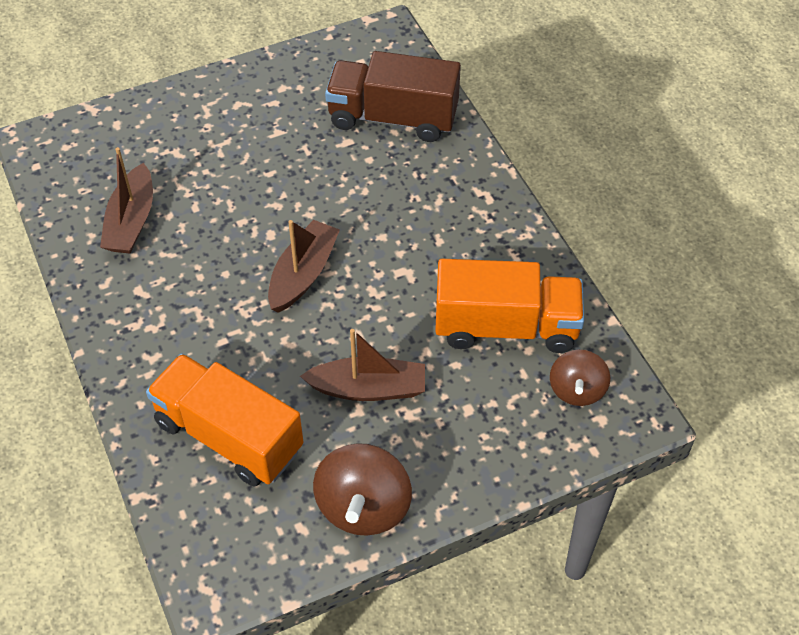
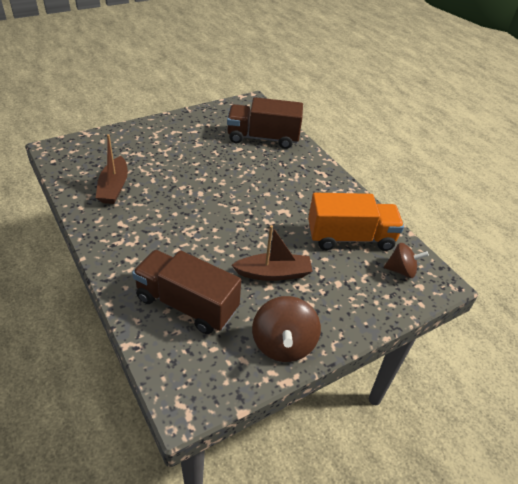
camera: 10 degrees left, 10 degrees down
orange truck [146,353,304,487] -> brown truck [132,250,241,334]
brown boat [268,220,340,313] -> none
brown spinning top [550,350,610,406] -> brown spinning top turned 90 degrees counterclockwise [384,243,429,278]

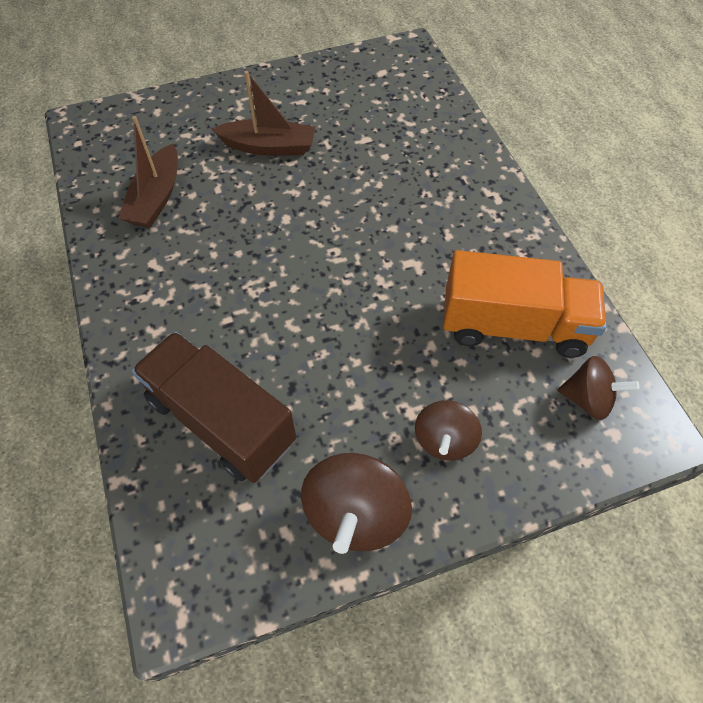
camera: 15 degrees right, 15 degrees up
brown truck [227,97,303,149] -> none
brown boat [232,225,313,281] -> brown boat moved to [212,71,315,156]
none -> brown spinning top [415,400,482,460]

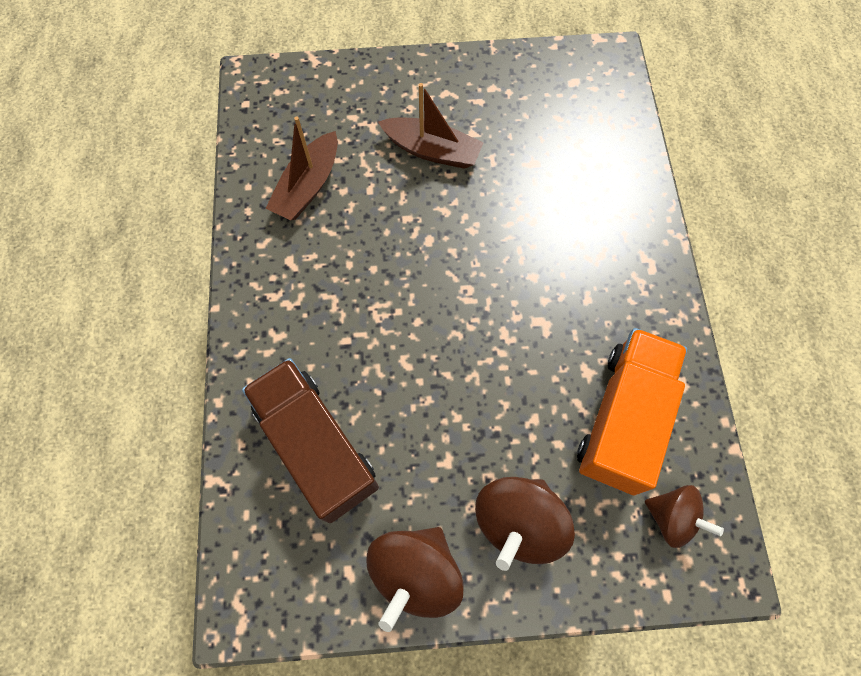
camera: 15 degrees right, 10 degrees up
brown spinning top [415,400,482,460] -> brown spinning top [475,477,575,571], size x1.55
orange truck [443,250,606,358] -> orange truck turned 90 degrees counterclockwise [577,328,687,495]

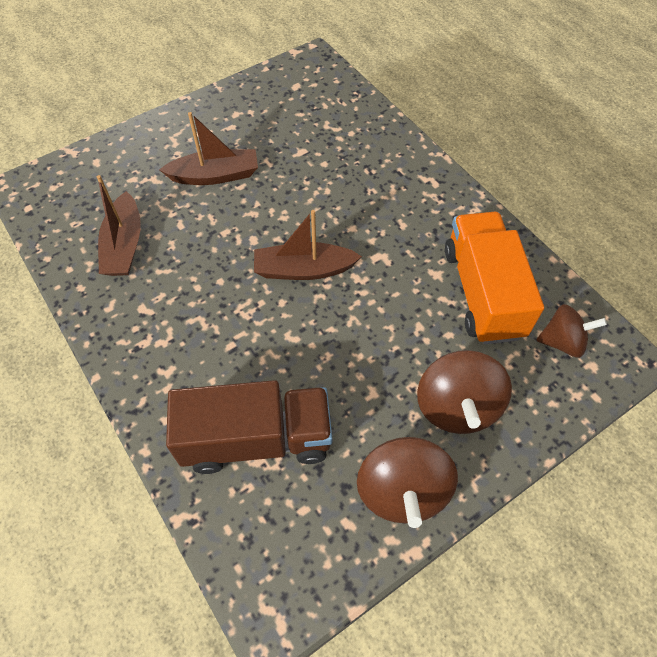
camera: 30 degrees left, 10 degrees down
brown truck [242,358,379,523] -> brown truck turned 150 degrees clockwise [166,380,332,474]
none -> brown boat [254,210,362,280]

